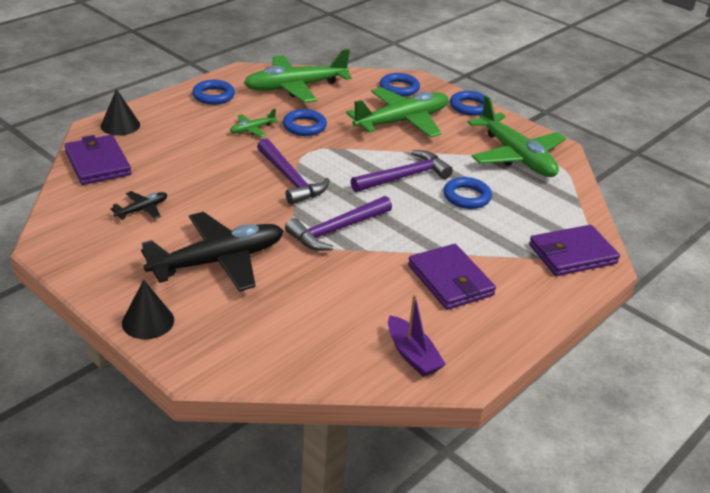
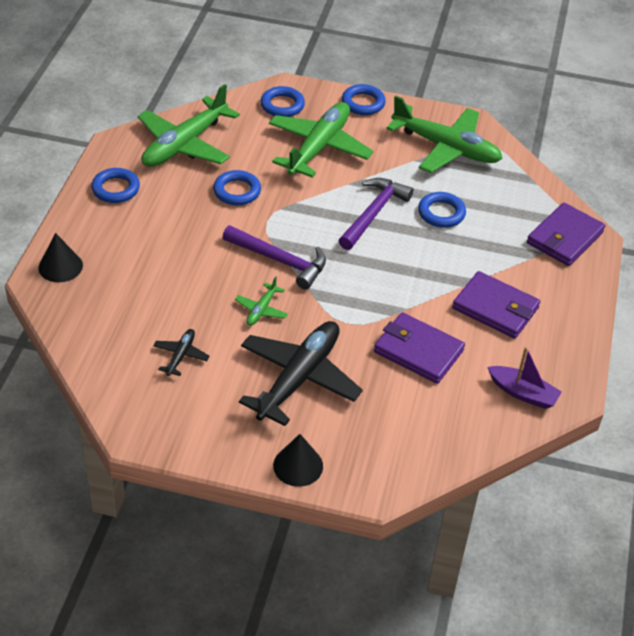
camera: 30 degrees left, 10 degrees up
purple wallet [64,135,131,185] -> purple wallet moved to [374,312,465,384]
green plane [230,109,279,137] -> green plane moved to [235,276,288,326]
purple hammer [285,196,392,251] -> none

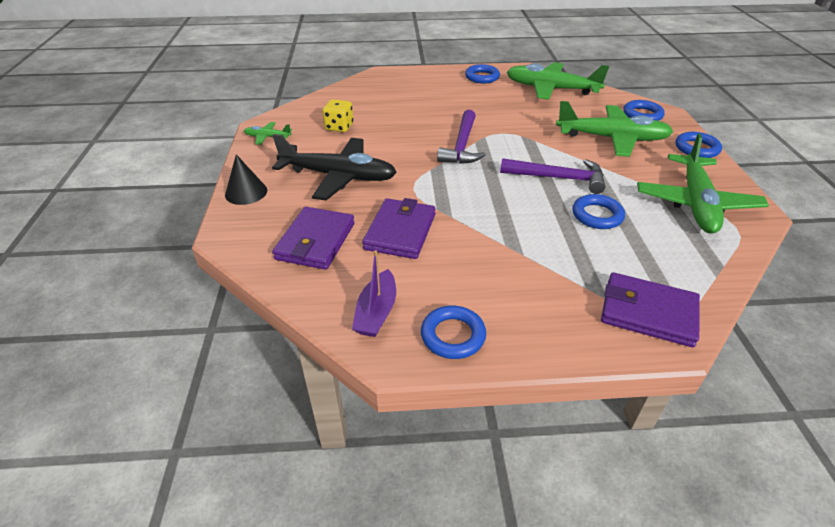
camera: 75 degrees right, 5 degrees down
black cone [38,233,83,282] -> none
black plane [153,329,210,376] -> yellow dice [323,99,353,132]
blue ring [213,170,261,205] -> blue ring moved to [421,306,486,359]
green plane [235,276,288,326] -> green plane moved to [244,122,292,145]
purple wallet [452,271,540,339] -> purple wallet moved to [272,207,355,270]

